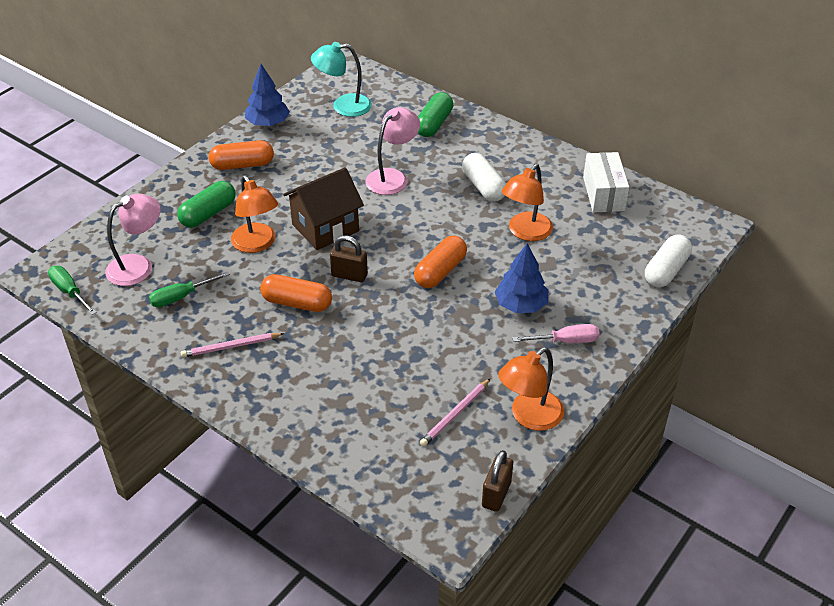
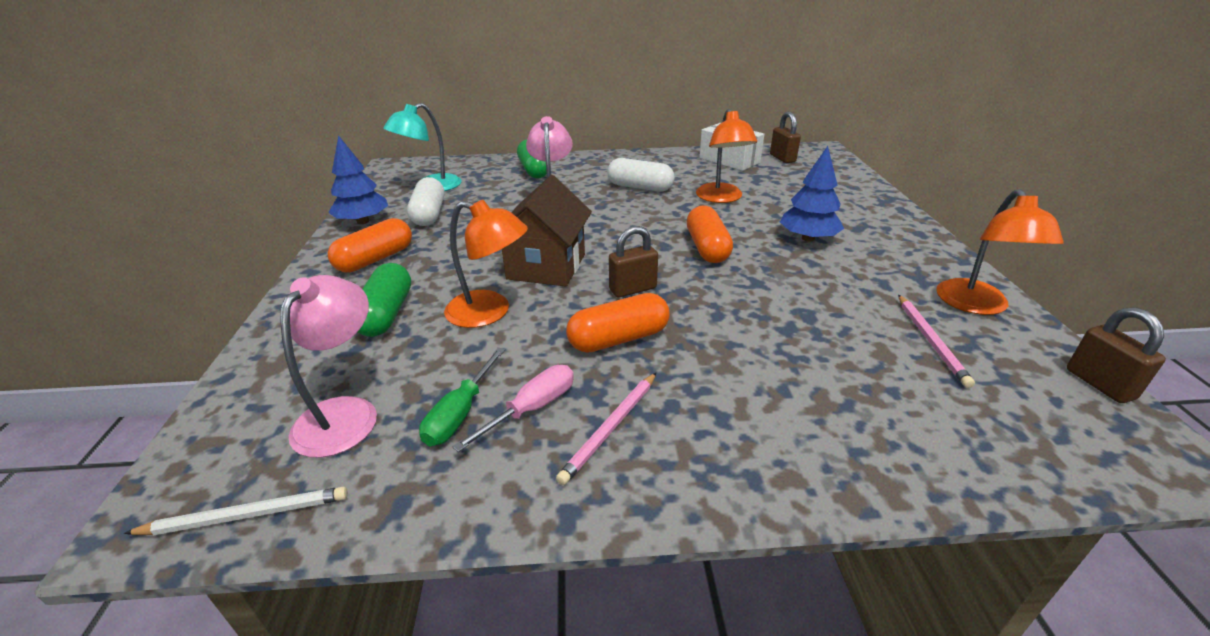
camera: 40 degrees left, 10 degrees down
green screwdriver [48,266,97,315] -> white pencil [124,486,348,535]
pink screwdriver [512,324,600,343] -> pink screwdriver moved to [452,365,574,452]
white capsule [645,235,692,287] -> white capsule moved to [407,177,444,226]
none -> brown padlock [770,112,801,163]

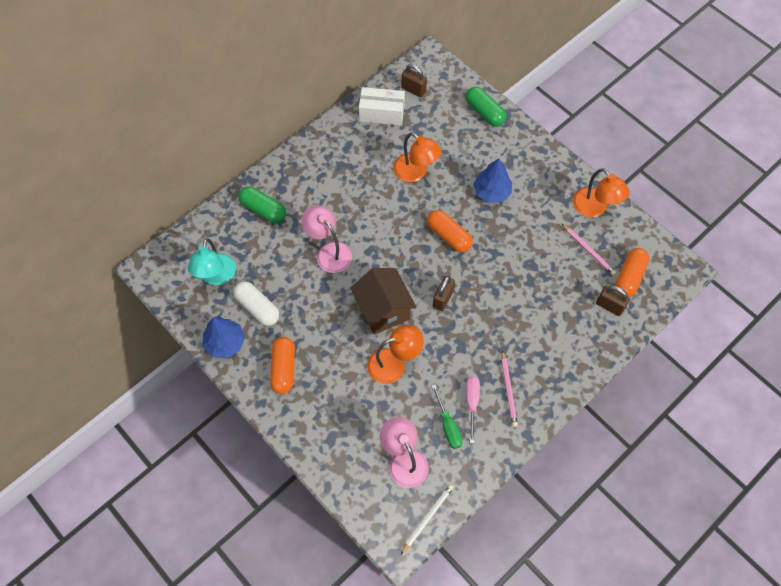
camera: 40 degrees left, 30 degrees up
green capsule [358,263,411,337] -> green capsule moved to [465,87,506,127]
orange capsule [566,293,670,353] -> orange capsule moved to [615,248,649,297]
white capsule [607,158,675,192] -> none
brown padlock [1067,308,1166,403] -> brown padlock moved to [596,286,630,316]

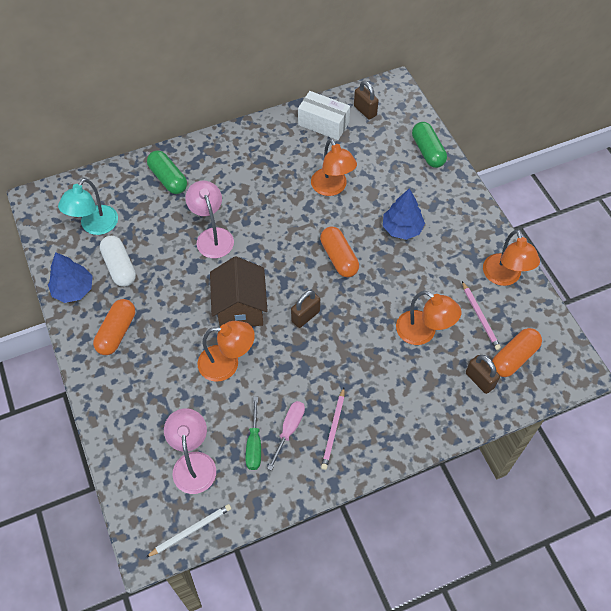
camera: 20 degrees right, 5 degrees down
none -> orange lamp [396,291,461,345]

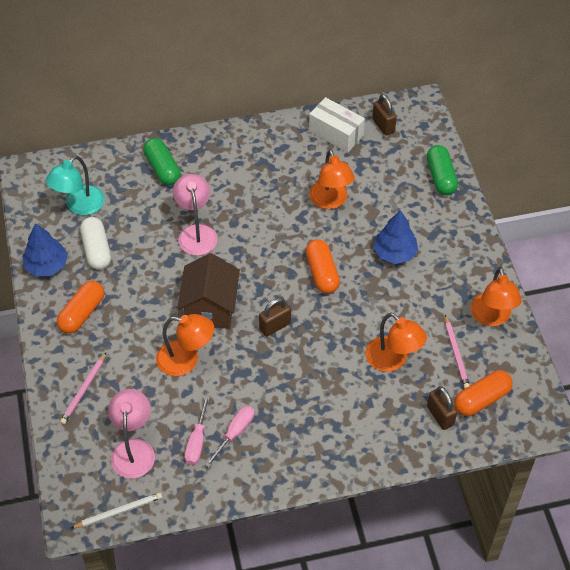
camera: 10 degrees right, 5 degrees down
green screwdriver [246,397,261,470] -> pink screwdriver [185,395,210,465]
pink pencil [321,388,345,470] -> pink pencil moved to [60,353,106,424]

